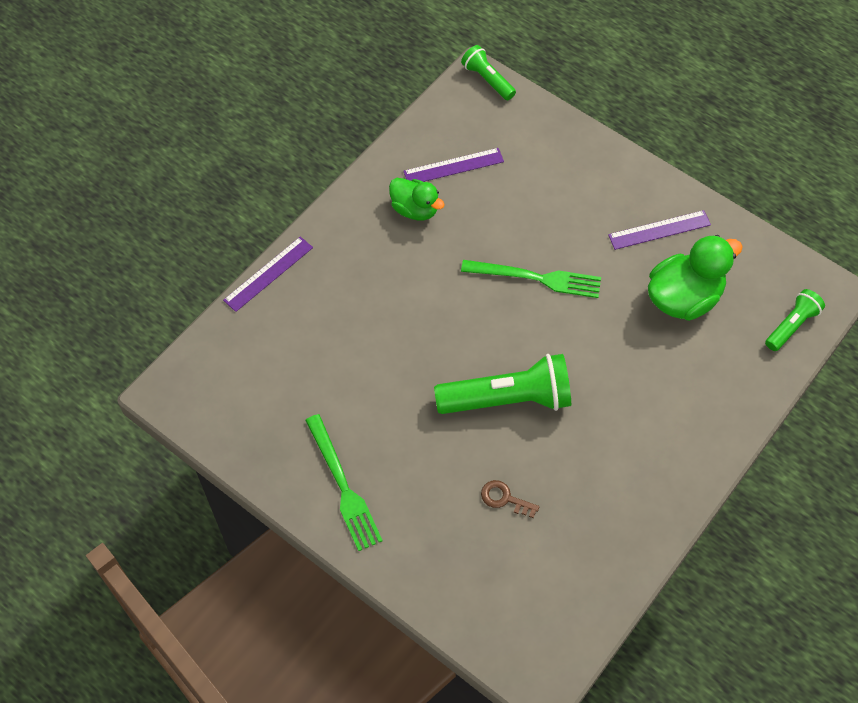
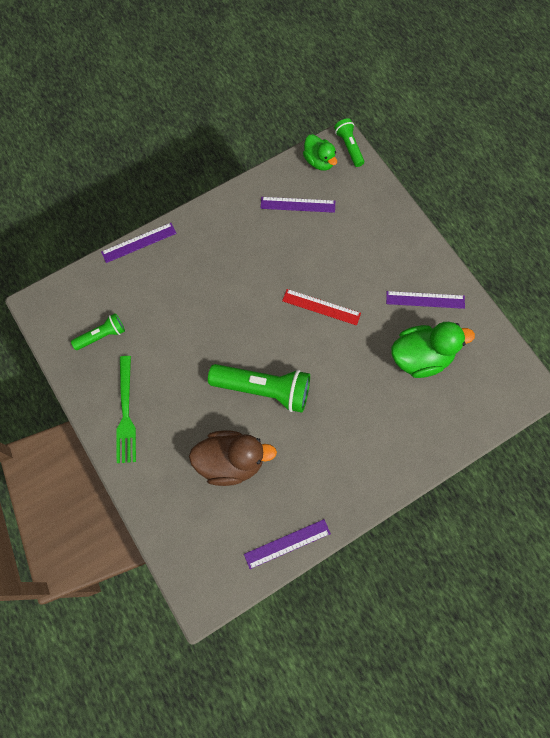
camera: 20 degrees right, 10 degrees up
green duck [389,178,445,220] -> green duck moved to [303,134,337,171]
green fork [461,260,601,298] -> red ruler [282,289,361,326]
brown key [481,480,539,518] -> brown duck [189,430,277,486]
green flashlight [765,289,825,351] -> green flashlight moved to [71,313,125,350]
none -> purple ruler [244,519,331,569]

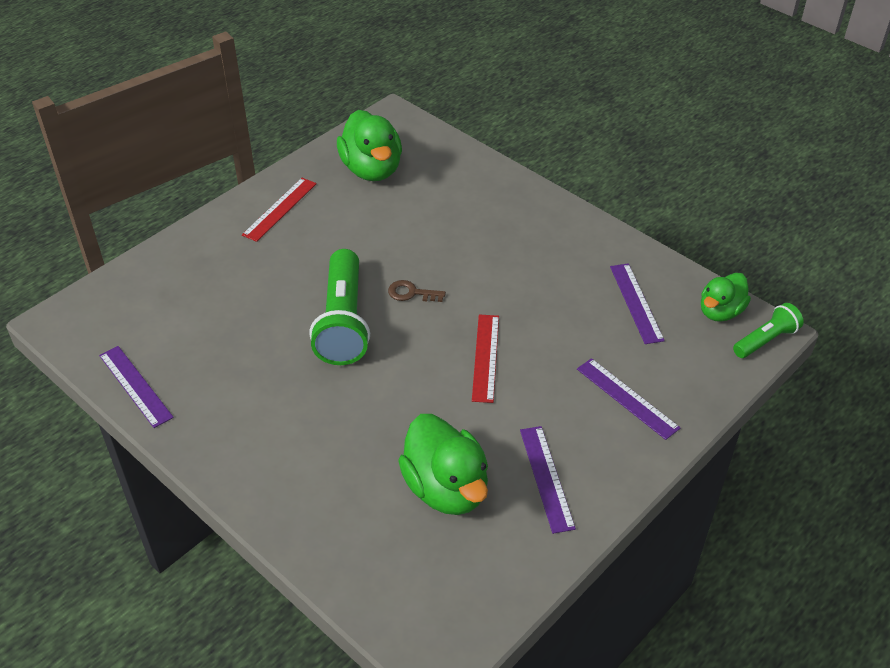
camera: 75 degrees right, 25 degrees down
green flashlight [71,313,125,350] -> green duck [337,110,402,181]
purple ruler [101,223,177,263] -> purple ruler moved to [577,358,680,440]
green fork [116,356,136,463] -> red ruler [242,178,317,242]
brown duck [189,430,277,486] -> none
none -> brown key [388,280,446,302]

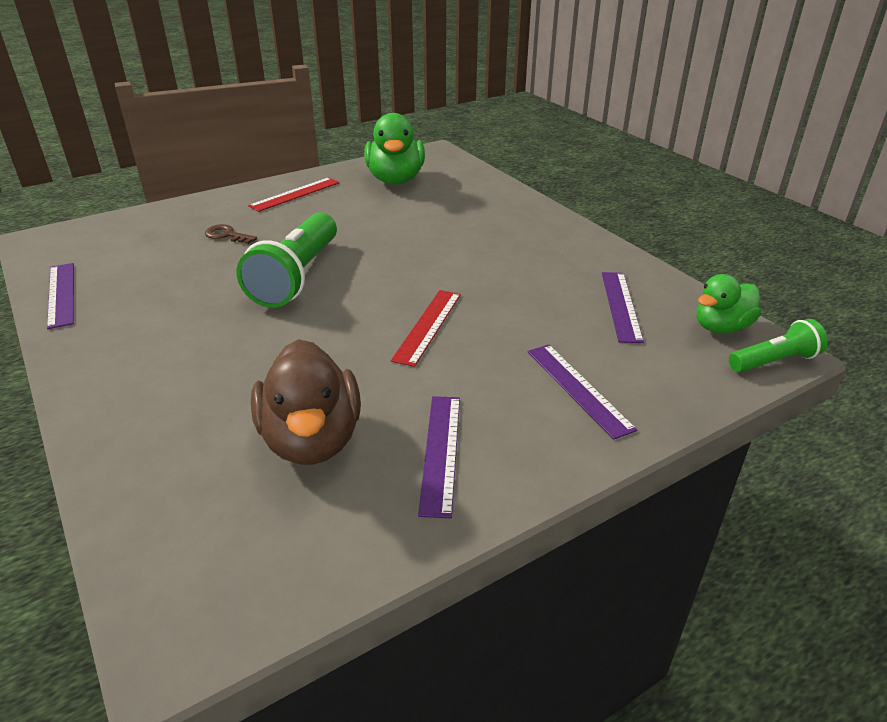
camera: 15 degrees right, 10 degrees down
brown key [388,280,446,302] -> brown key moved to [205,224,257,244]
green duck [398,414,488,515] -> brown duck [251,339,361,465]

